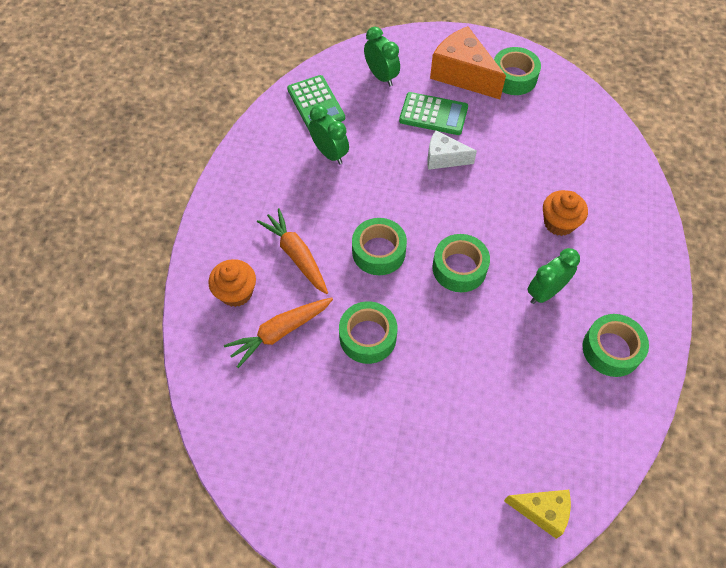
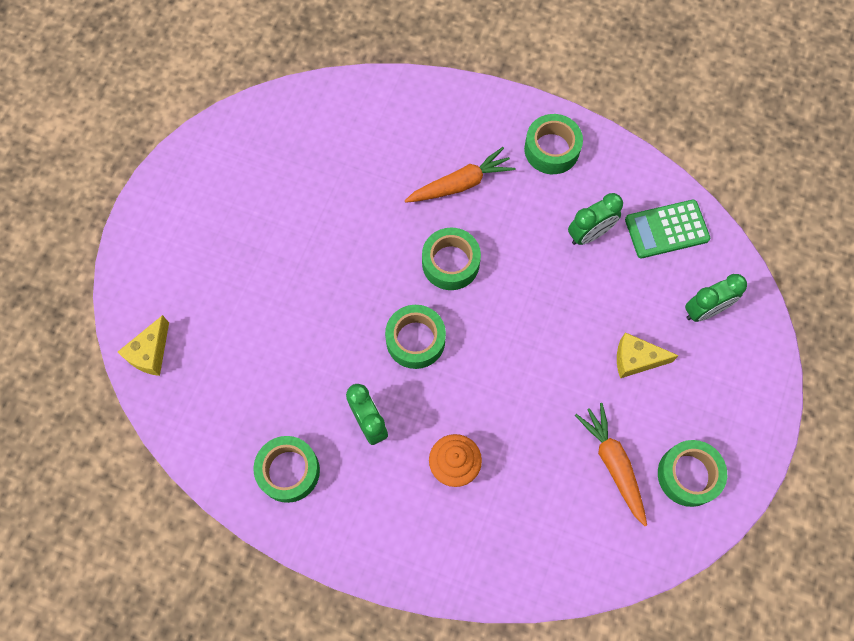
camera: 100 degrees right, 10 degrees up
orange cupcake [208,259,256,307] -> none
orange carrot [224,298,333,368] -> orange carrot moved to [575,403,647,526]
green tape [339,301,397,364] -> green tape moved to [524,114,583,174]
green calculator [399,92,468,135] -> yellow cheese [617,332,679,378]
white cheese [427,131,477,170] -> none
orange cheese [430,26,506,99] -> none

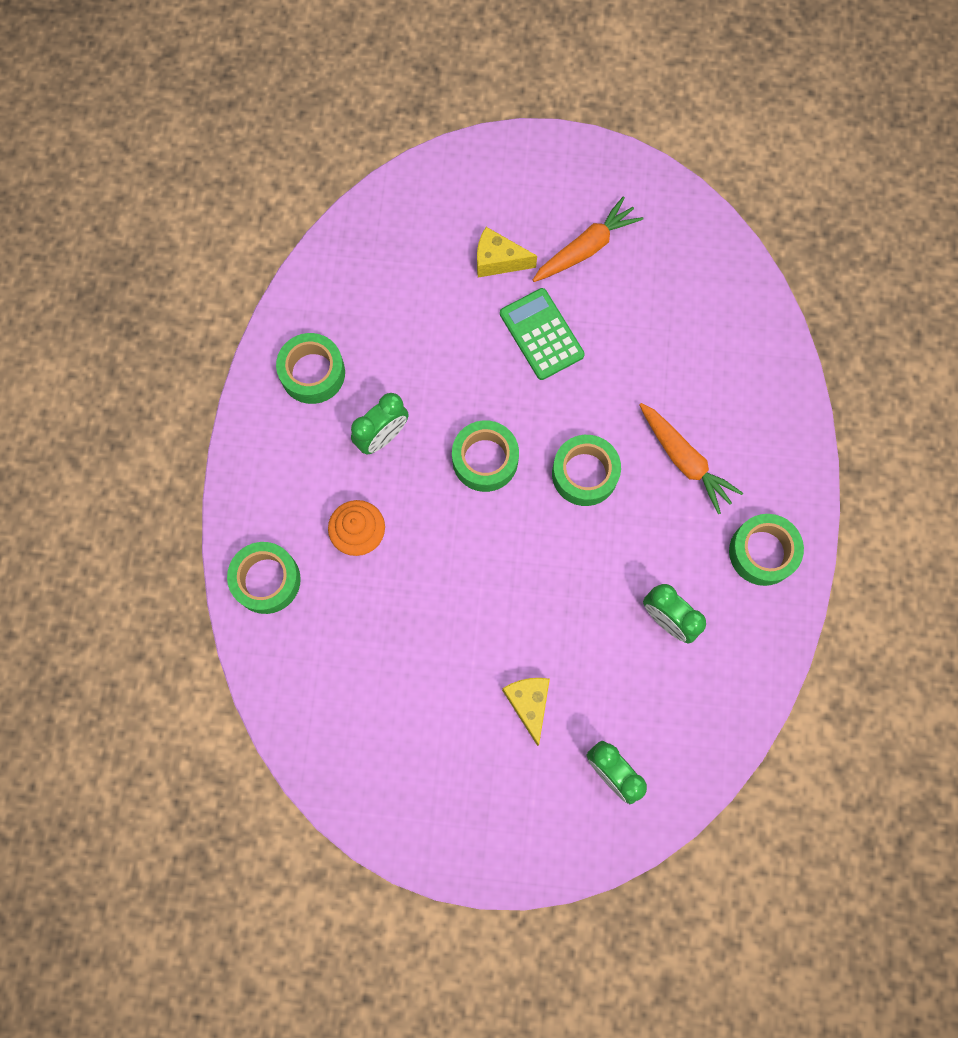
camera: 75 degrees right, 5 degrees up
yellow cheese [118,315,169,376] -> yellow cheese moved to [477,227,537,277]
orange carrot [575,403,647,526] -> orange carrot moved to [532,197,643,282]
green calculator [625,200,710,258] -> green calculator moved to [500,288,585,380]
green tape [658,440,727,507] -> green tape moved to [227,542,301,614]

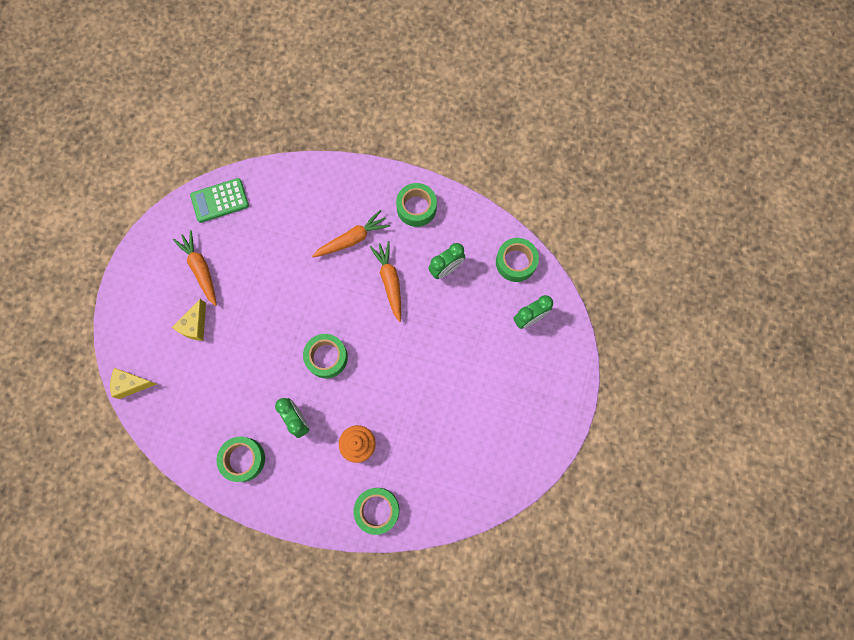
camera: 80 degrees left, 0 degrees up
green calculator [500,288,585,380] -> green calculator moved to [190,178,249,223]
yellow cheese [502,678,550,746] -> yellow cheese moved to [110,368,157,399]
green tape [552,435,621,506] -> green tape moved to [496,238,539,282]
none -> orange carrot [370,241,401,322]

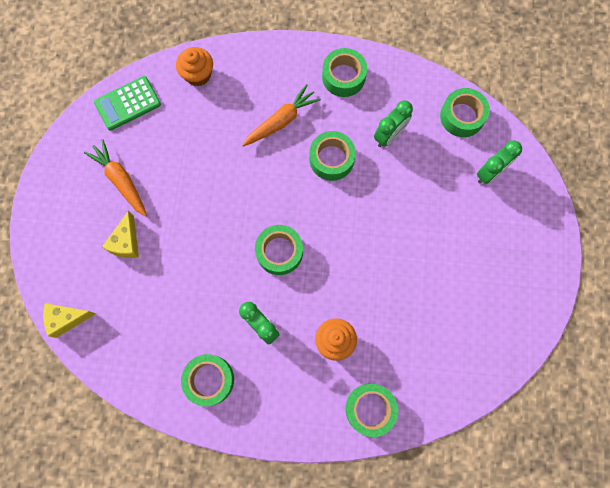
camera: 10 degrees left, 0 degrees up
orange carrot [370,241,401,322] -> green tape [309,131,356,181]
none -> orange cupcake [176,47,213,86]

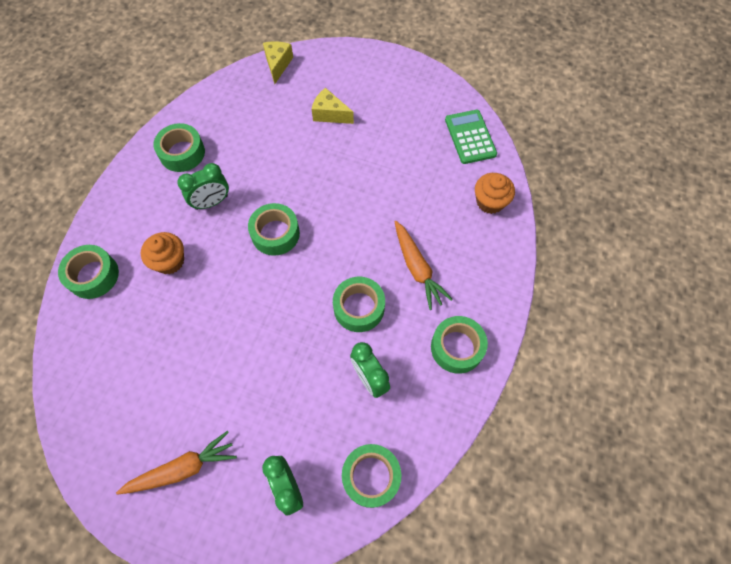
camera: 105 degrees right, 10 degrees down
orange carrot [84,139,147,217] -> orange carrot moved to [116,431,237,495]

